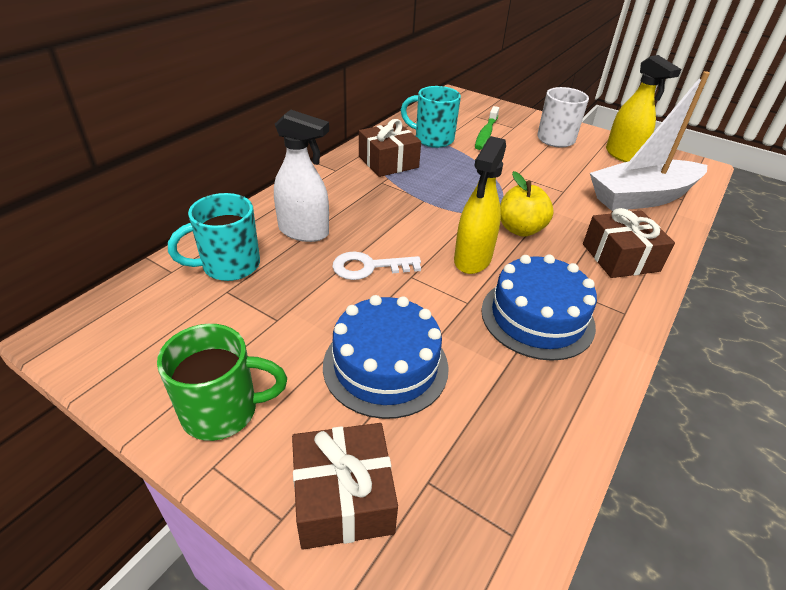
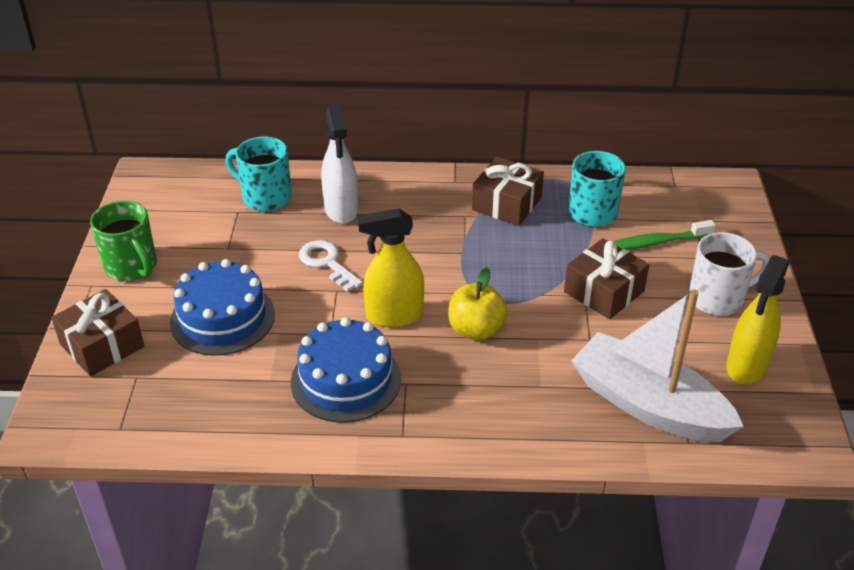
camera: 60 degrees right, 0 degrees up
brown gift [583,208,675,278] -> brown gift moved to [564,238,649,319]

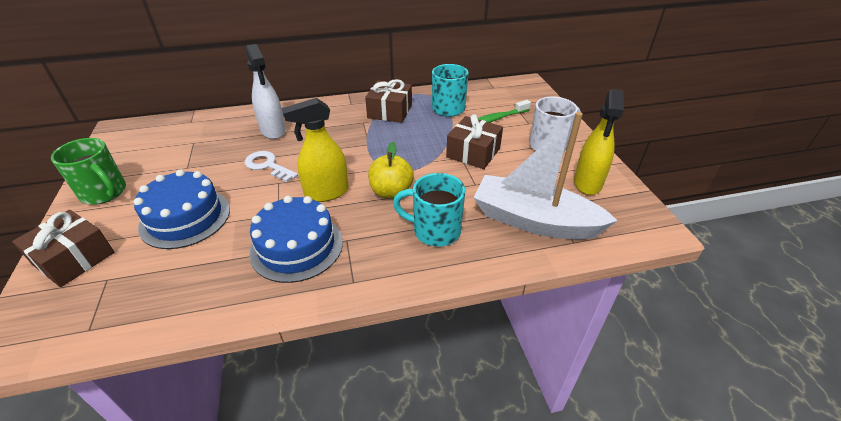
camera: 15 degrees left, 0 degrees up
turquoise mug [225,137,291,212] -> turquoise mug moved to [393,173,465,247]

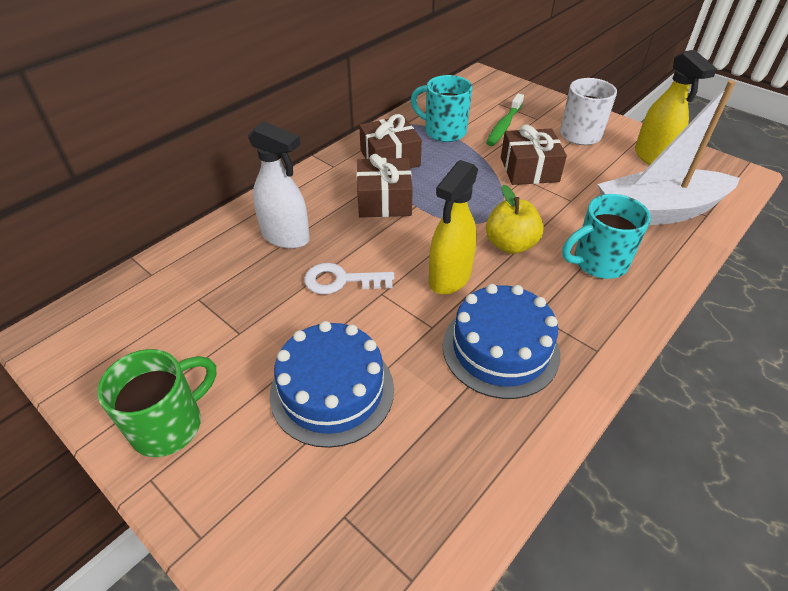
camera: 35 degrees left, 5 degrees up
brown gift [12,210,114,287] -> brown gift moved to [357,154,413,218]
green mug [51,138,126,205] -> green mug turned 45 degrees counterclockwise [97,349,216,457]

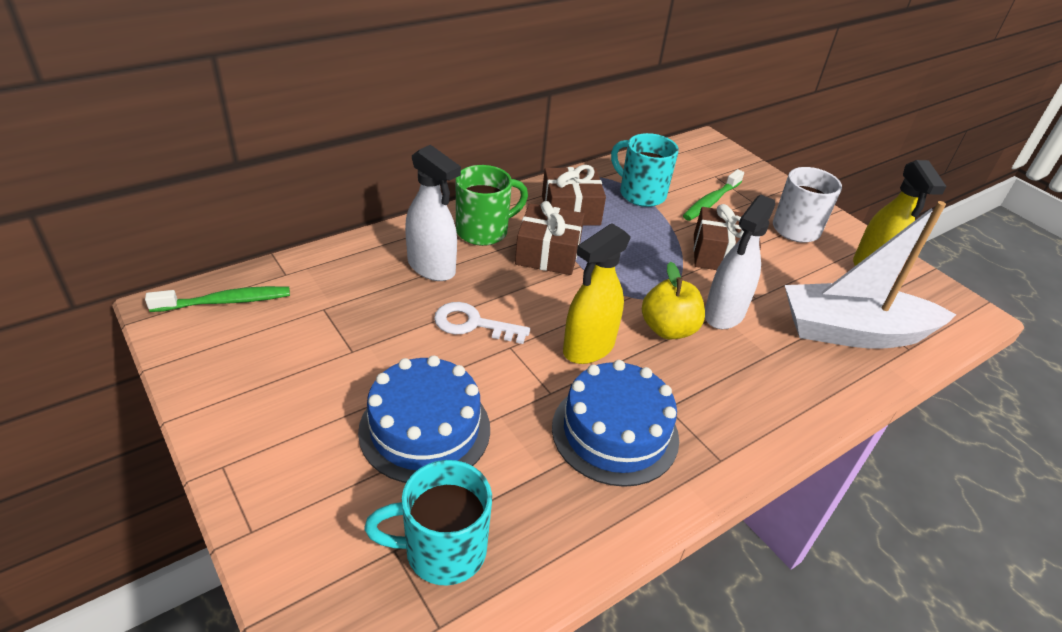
camera: 10 degrees right, 5 degrees down
green mug [97,349,216,457] -> green mug moved to [456,165,528,246]
turquoise mug [562,194,651,279] -> turquoise mug moved to [364,460,492,585]
none -> green toothbrush [145,286,290,312]
none -> white spray bottle [705,195,775,329]

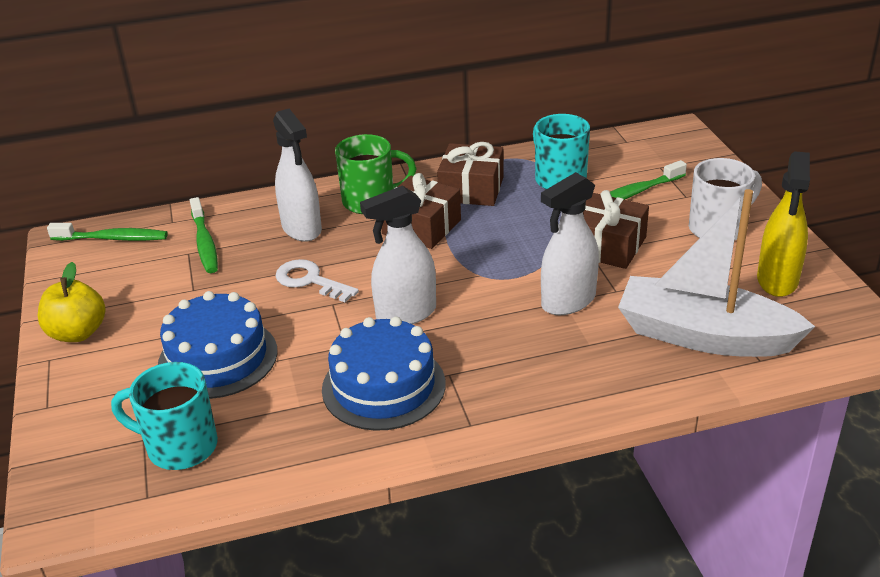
camera: 25 degrees right, 5 degrees down
yellow spray bottle [563,223,631,364] -> white spray bottle [360,186,436,324]
yellow apple [642,262,705,339] -> yellow apple moved to [38,262,105,342]
none -> green toothbrush [190,197,218,273]

